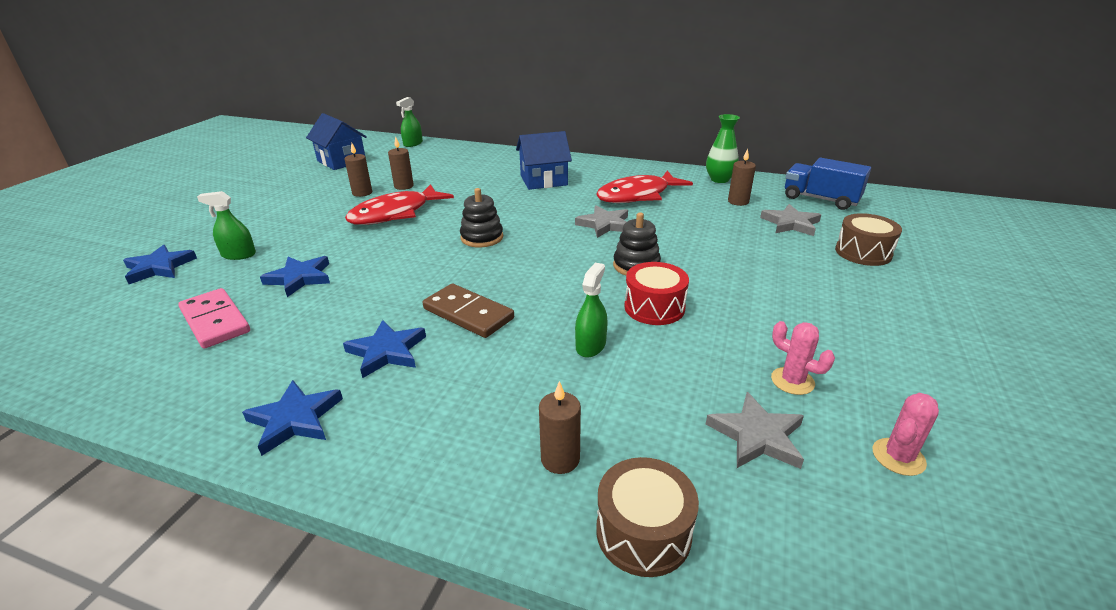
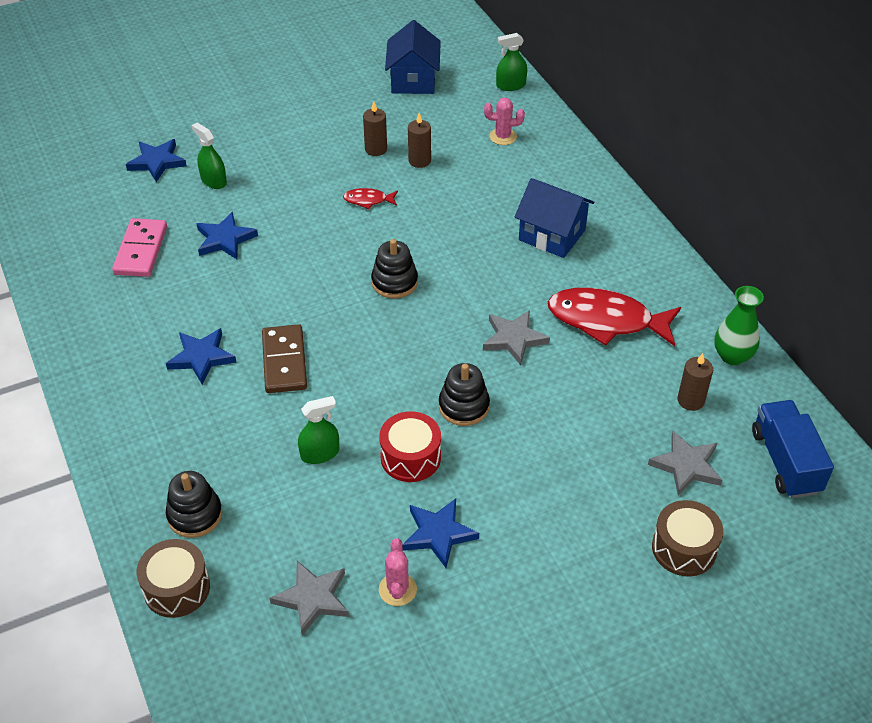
camera: 45 degrees right, 15 degrees up
blue star [242,380,343,456] -> blue star moved to [403,499,479,568]
red fish [345,184,454,225] -> red fish [343,188,398,209], size x0.46
brown candle [539,381,581,474] -> black stacking toy [166,471,222,538]
pink cactus [873,393,939,476] -> pink cactus moved to [484,98,525,145]

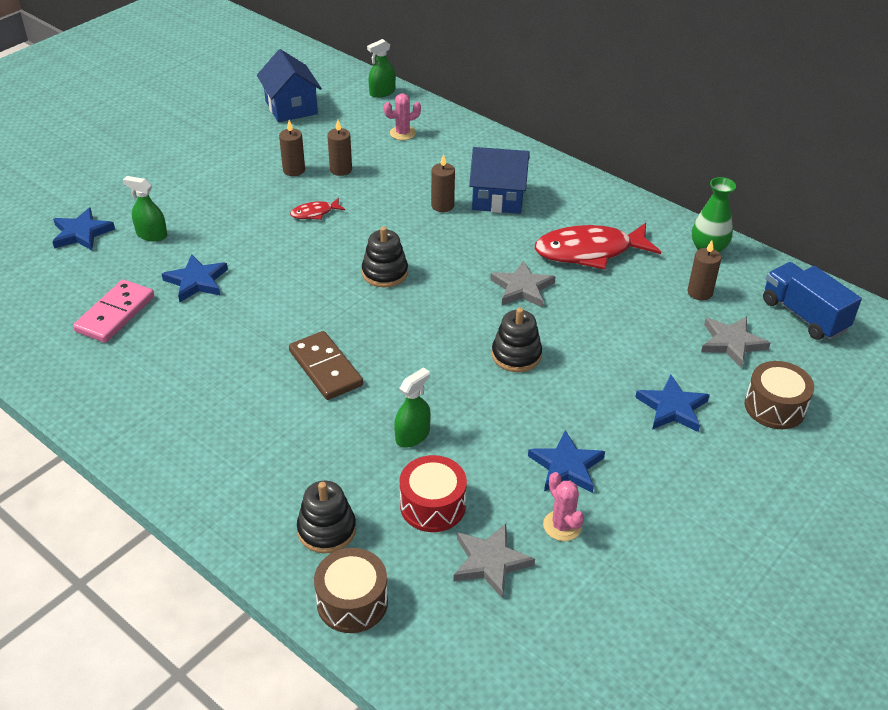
camera: 25 degrees left, 5 degrees down
pink domino [112,218,167,277] -> pink domino turned 45 degrees clockwise [73,279,154,343]
blue star [166,328,237,385] -> blue star moved to [635,375,709,432]
red drum [379,411,441,482] -> red drum moved to [400,455,467,532]
none -> brown candle [431,154,455,212]

